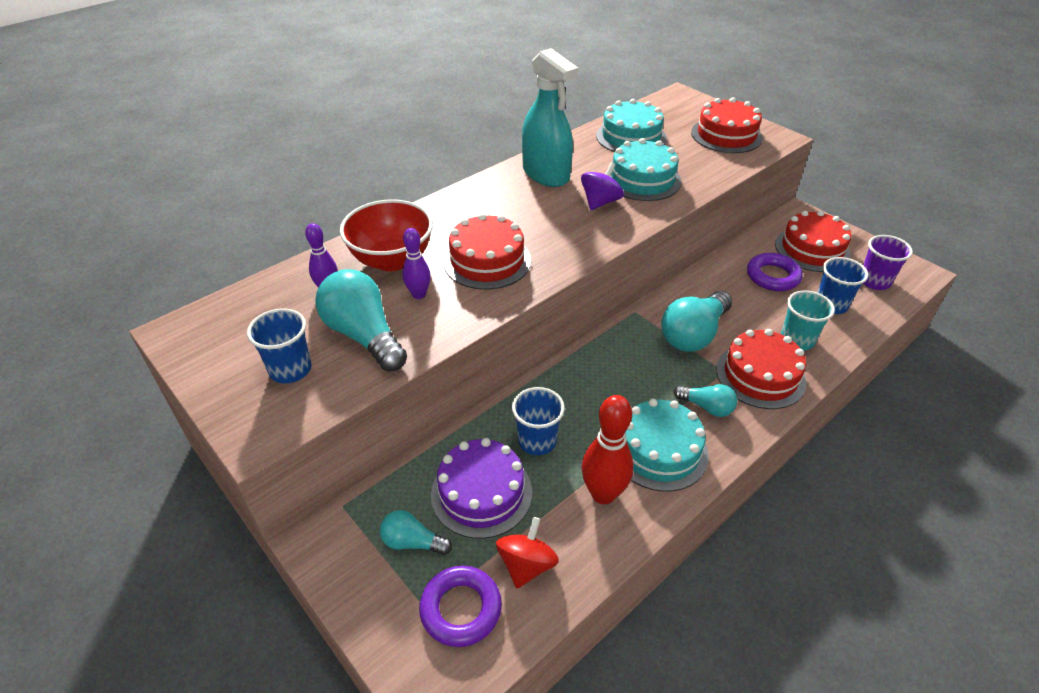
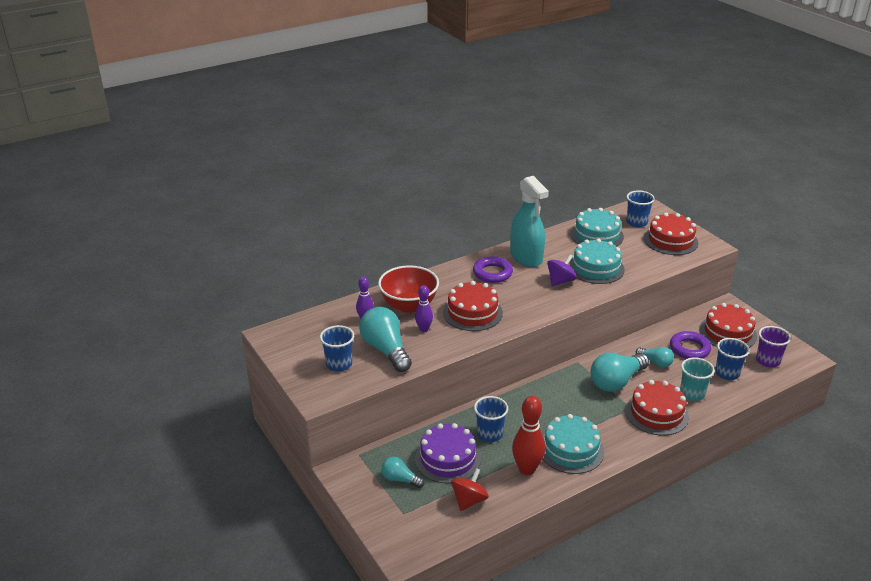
camera: 10 degrees right, 10 degrees down
purple ring [419,566,502,647] -> purple ring moved to [473,256,513,283]
turquoise light bulb [674,384,737,417] -> turquoise light bulb moved to [636,347,674,368]
none -> blue cup [626,190,655,227]

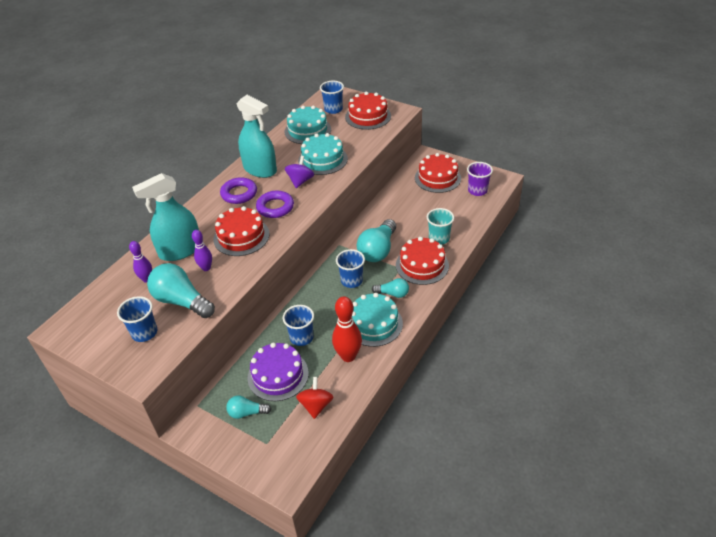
camera: 25 degrees left, 10 degrees up
red bowl [378,265,439,313] -> turquoise spray bottle [132,173,199,261]
turquoise light bulb [636,347,674,368] -> turquoise light bulb moved to [372,278,409,298]
purple ring [670,331,711,359] -> purple ring moved to [256,191,294,218]
blue cup [715,338,750,380] -> blue cup moved to [336,249,365,288]

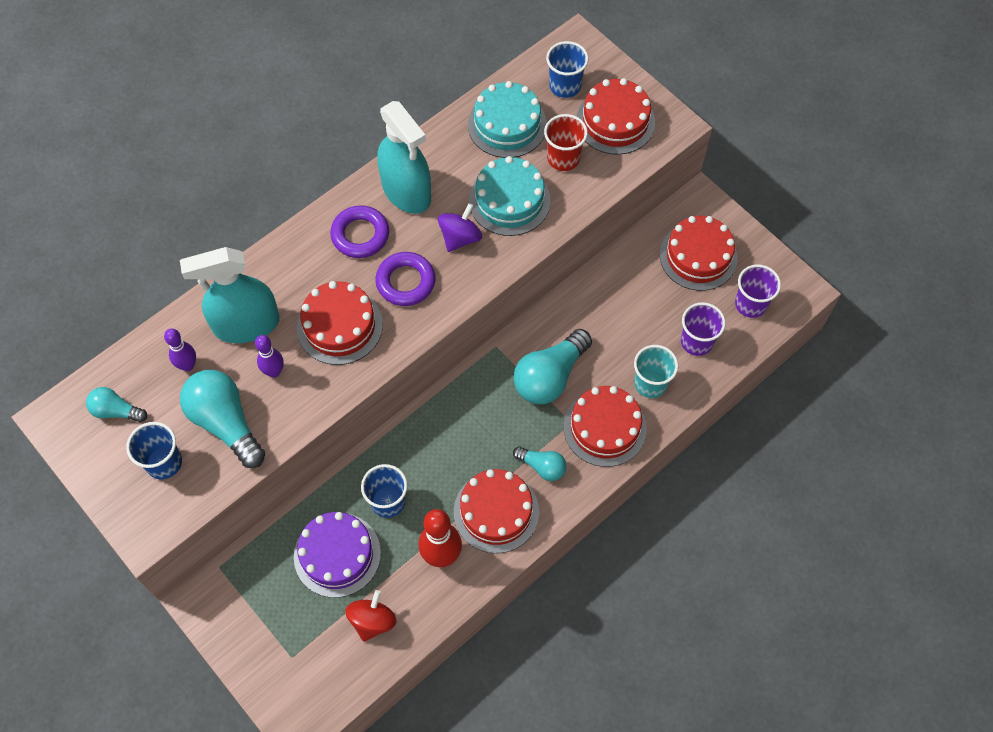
camera: 15 degrees right, 20 degrees up
turquoise light bulb [226,396,271,419] -> turquoise light bulb moved to [86,387,147,423]
blue cup [336,249,365,288] -> none
turquoise cake [352,293,403,347] -> red cake [454,469,539,553]
none -> red cup [544,114,588,171]
none -> purple cup [681,302,726,356]

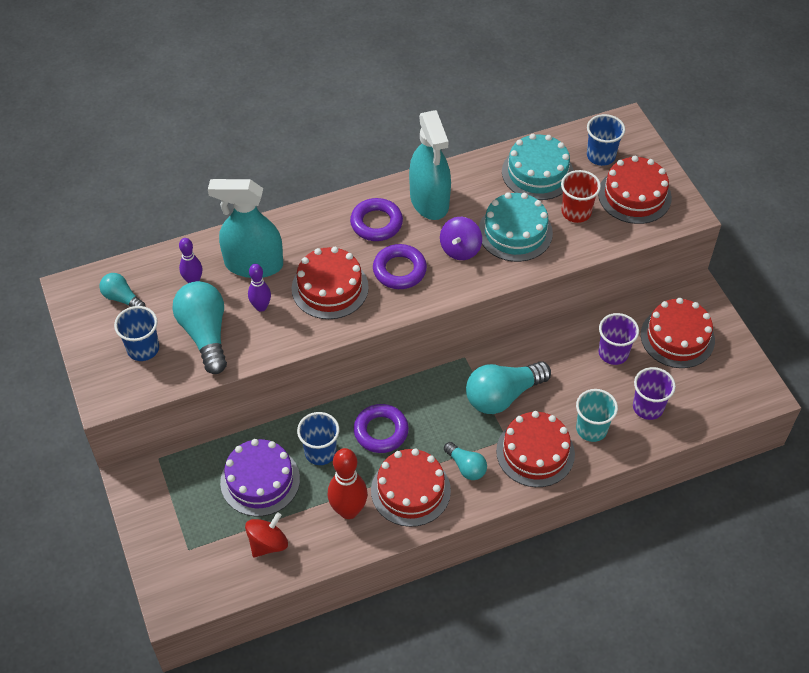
camera: 20 degrees right, 10 degrees down
purple spinning top [438,203,482,252] -> purple spinning top turned 150 degrees clockwise [440,217,482,260]
purple cup [735,264,781,318] -> purple cup moved to [599,313,639,365]
none -> purple ring [354,404,409,453]

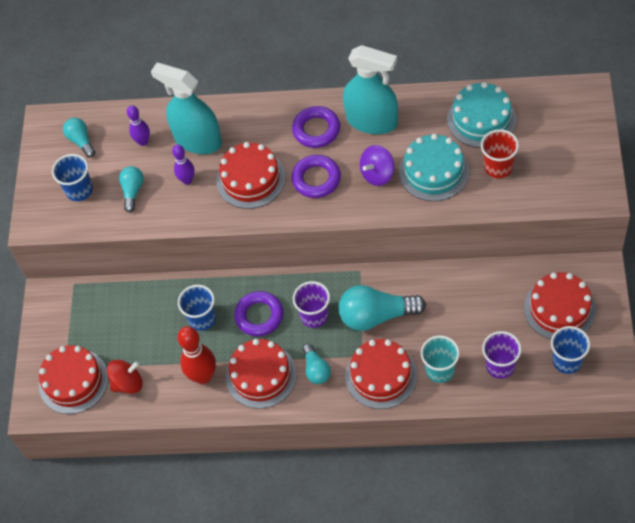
camera: 30 degrees right, 5 degrees up
turquoise light bulb [172,281,227,374] -> turquoise light bulb [119,166,144,212], size x0.55
purple cake [220,439,300,516] -> none
turquoise spray bottle [409,110,451,220] -> turquoise spray bottle turned 75 degrees counterclockwise [343,45,398,134]
blue cup [587,114,625,166] -> blue cup moved to [551,326,590,374]
red cake [598,156,672,224] -> red cake moved to [39,345,108,414]
purple cup [599,313,639,365] -> purple cup moved to [293,281,330,328]

